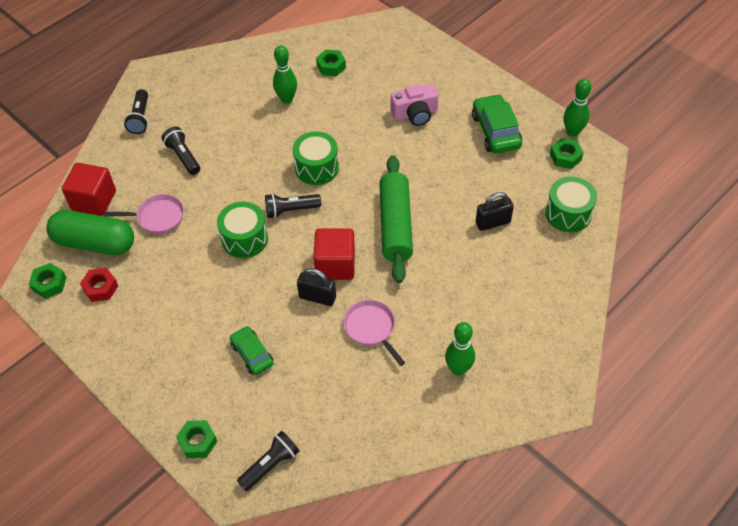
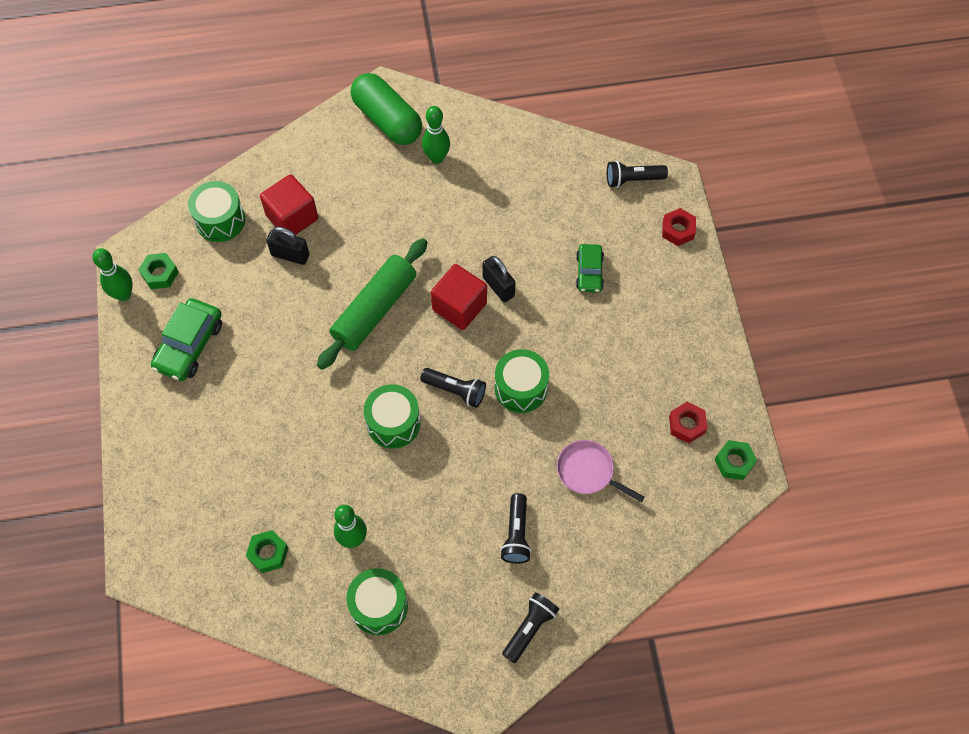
camera: 145 degrees left, 10 degrees up
green capsule [46,210,134,255] -> green capsule moved to [351,73,422,145]
red cube [62,163,116,216] -> red cube moved to [260,174,318,235]
green nut [176,420,217,458] -> red nut [662,208,696,246]
pink pan [343,300,405,366] -> none
pink camera [391,84,438,126] -> none
none -> green drum [346,568,408,635]

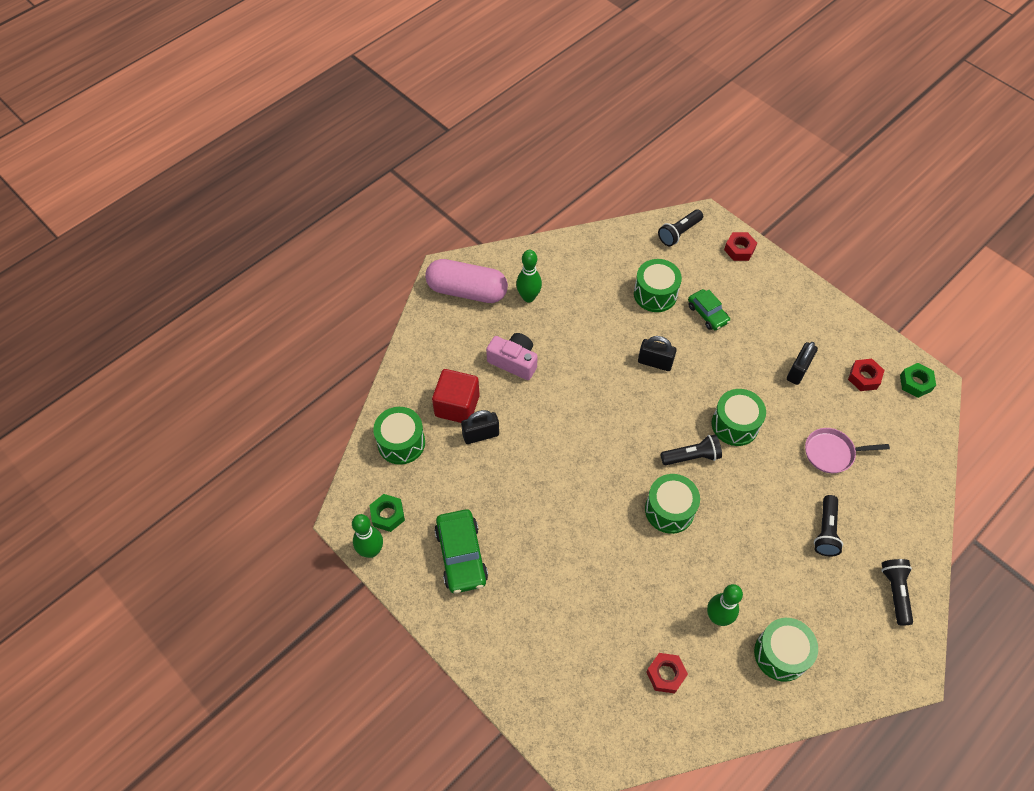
camera: 35 degrees left, 5 degrees down
green nut [246,530,288,573] -> red nut [647,653,688,694]
green rolling pin [317,238,427,370] -> none
green capsule [351,73,422,145] -> pink capsule [425,259,508,303]
red cube [431,264,487,330] -> none
black flashlight [500,493,532,564] -> black flashlight turned 45 degrees clockwise [814,495,843,556]
none -> pink camera [486,333,538,380]
none -> green drum [634,259,682,312]
none -> black padlock [787,342,818,385]

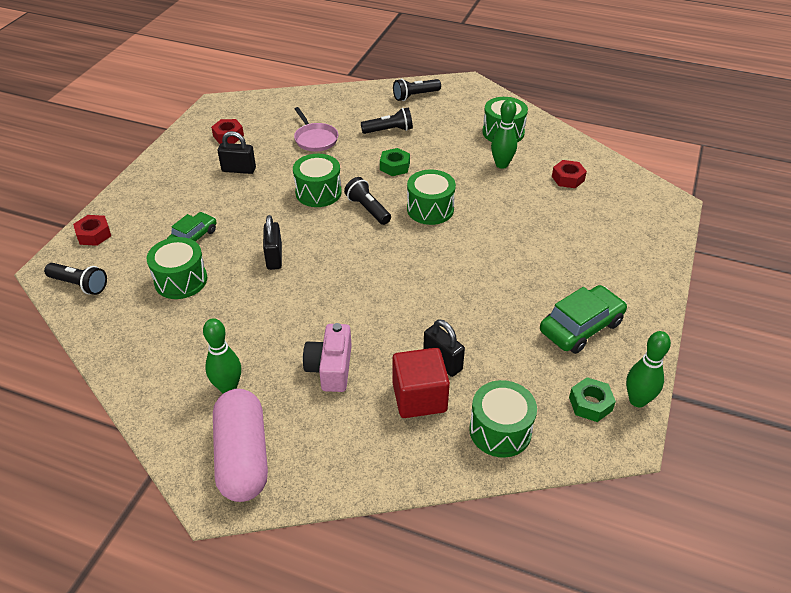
camera: 115 degrees left, 15 degrees down
green nut [900,363,936,398] -> green nut moved to [380,148,410,176]

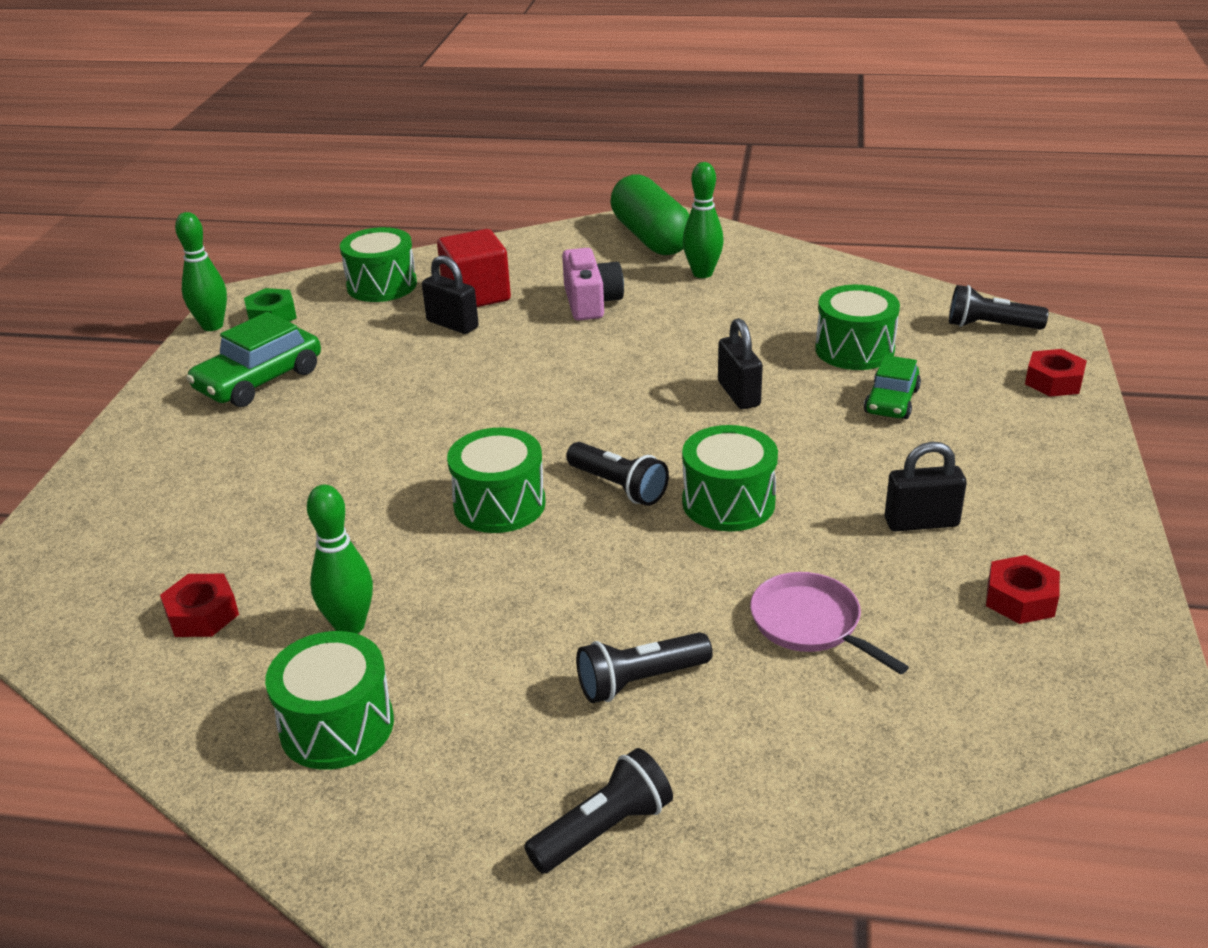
camera: 170 degrees right, 10 degrees down
pink capsule [213,389,268,502] -> green capsule [610,174,689,255]
green nut [380,148,410,176] -> none

